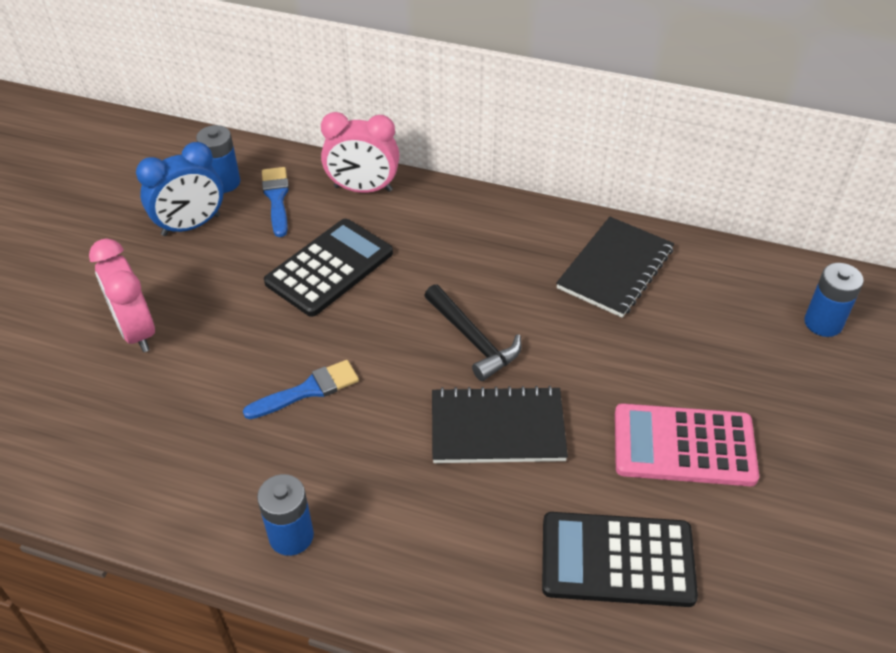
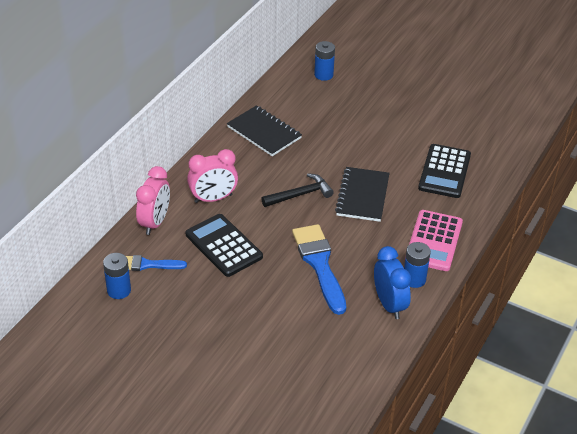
camera: 80 degrees left, 5 degrees down
pink clock [89,238,155,352] -> pink clock moved to [187,149,238,203]
blue clock [136,142,224,236] -> blue clock moved to [374,246,411,319]
blue brush [243,360,359,419] -> blue brush [292,224,346,315], size x1.73
pink calculator [615,403,759,486] -> pink calculator moved to [405,210,463,271]

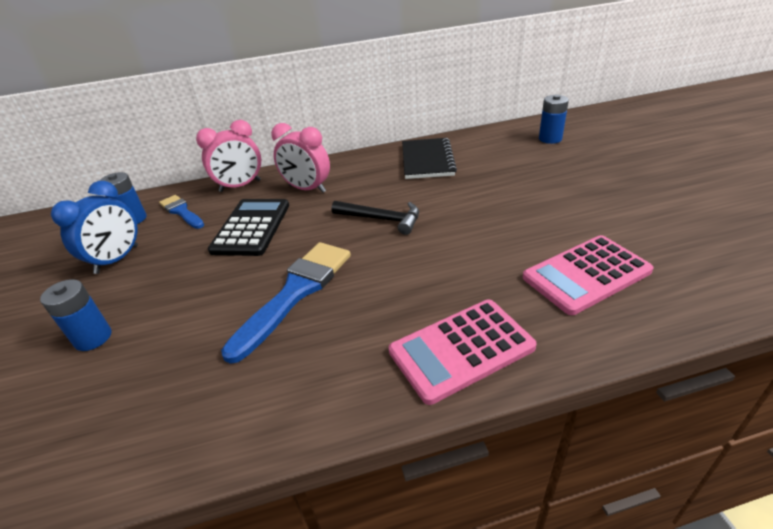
camera: 50 degrees right, 5 degrees down
black notebook [335,167,389,222] -> none
blue clock [374,246,411,319] -> blue clock moved to [51,181,138,274]
blue battery [404,242,431,288] -> blue battery moved to [40,279,112,351]
black calculator [418,144,471,198] -> pink calculator [523,235,654,315]

